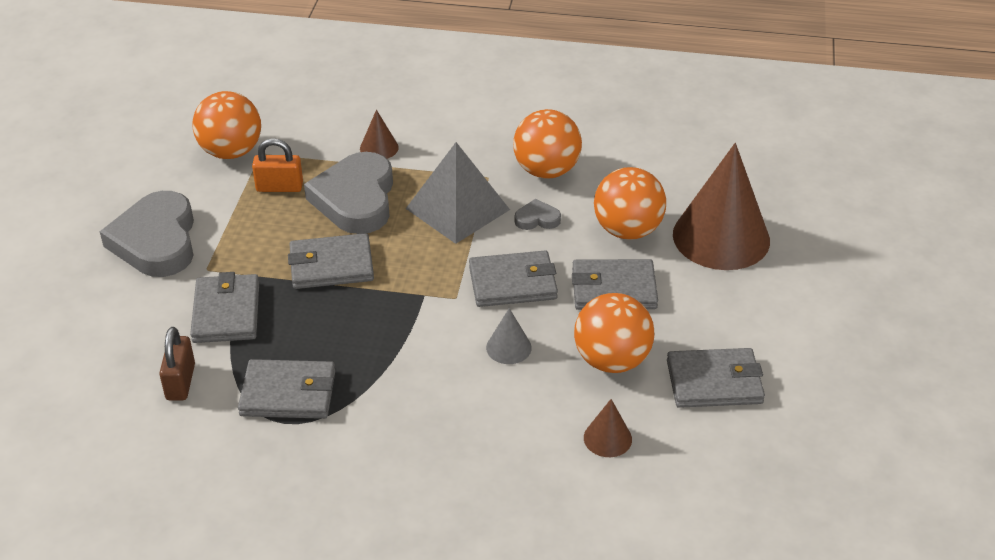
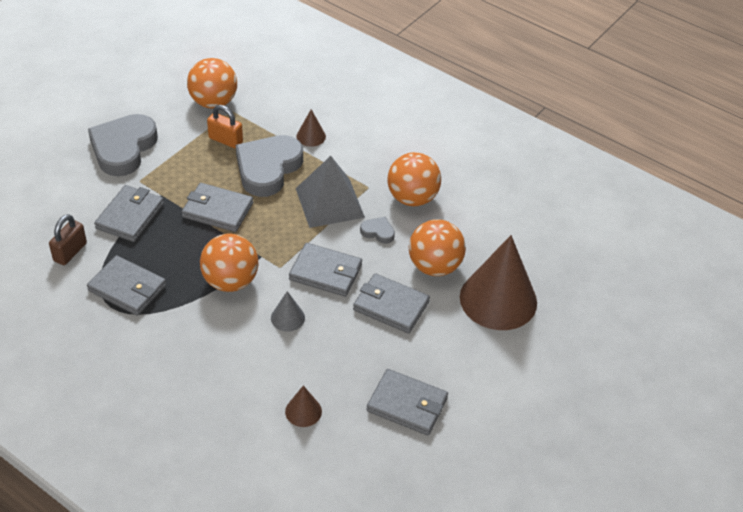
camera: 25 degrees right, 5 degrees up
orange ball [574,293,655,373] -> orange ball moved to [200,234,258,292]

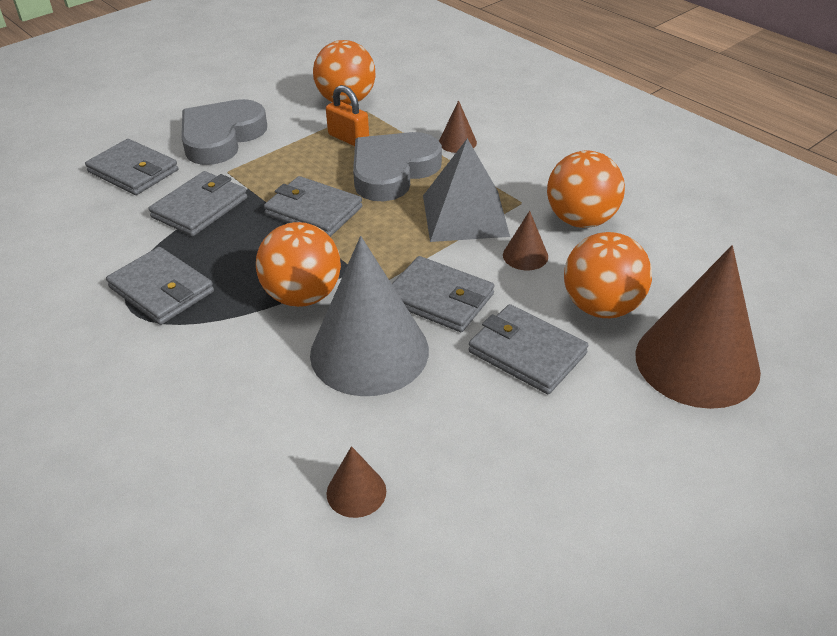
camera: 15 degrees right, 5 degrees down
brown padlock [49,214,87,265] -> none
grey cone [271,291,305,332] -> grey cone [310,236,429,396], size x2.32
grey heart [360,217,395,244] -> brown cone [503,211,548,270]
grey wallet [366,369,448,436] -> grey wallet moved to [85,139,178,195]

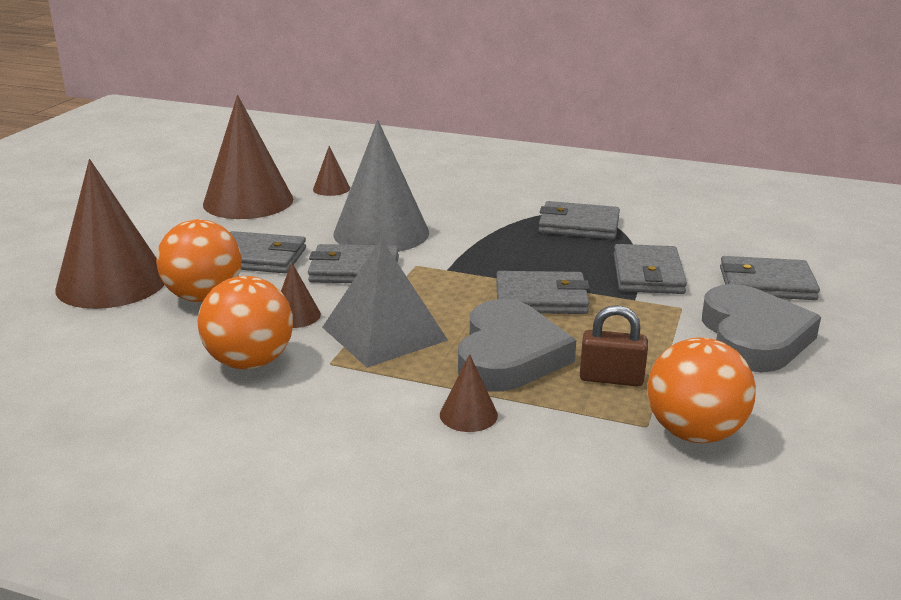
camera: 150 degrees right, 15 degrees down
orange ball [256,222,341,307] -> none
orange padlock [326,85,369,146] -> brown padlock [580,305,648,387]
none -> brown cone [203,95,293,219]

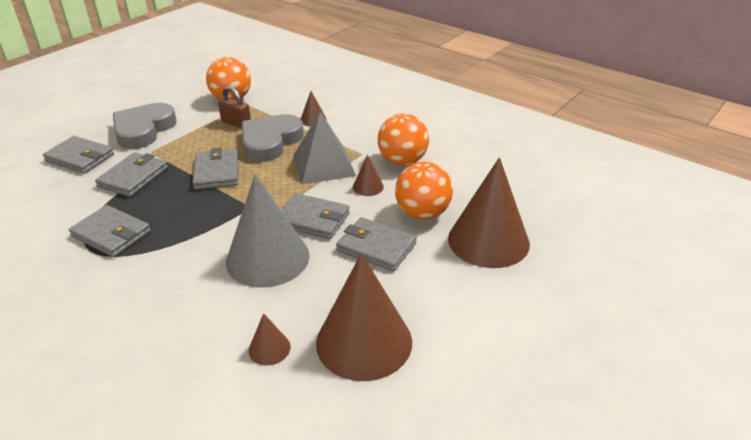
camera: 160 degrees left, 10 degrees up
grey wallet [496,271,590,314] -> grey wallet turned 60 degrees clockwise [192,148,238,190]

